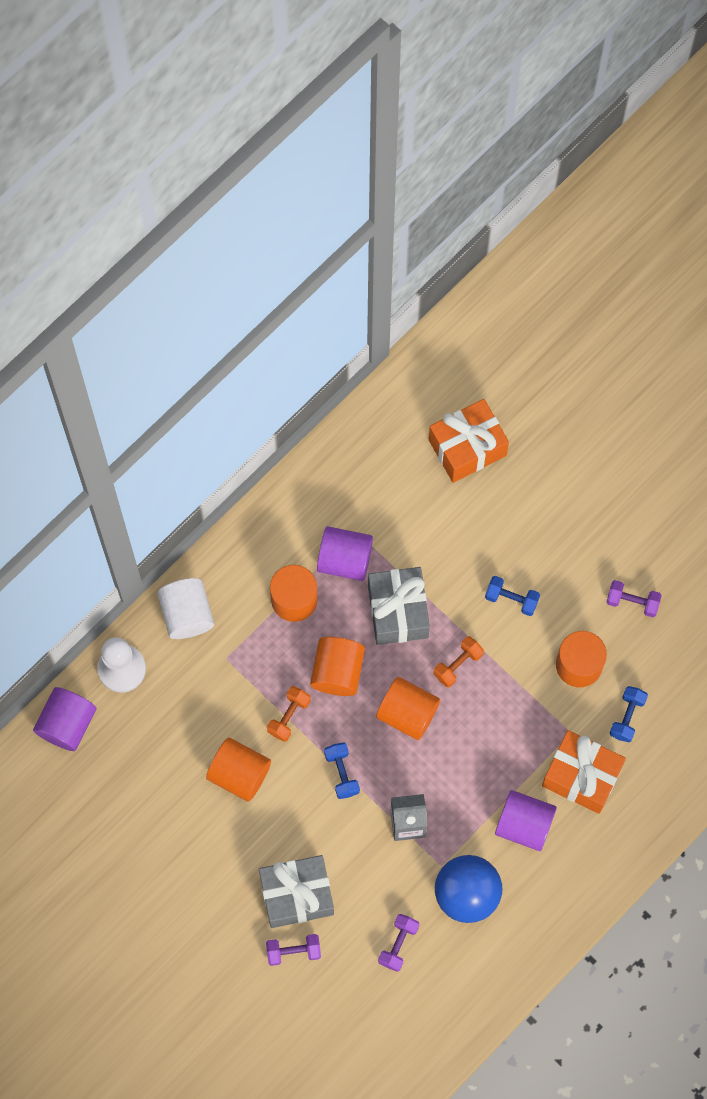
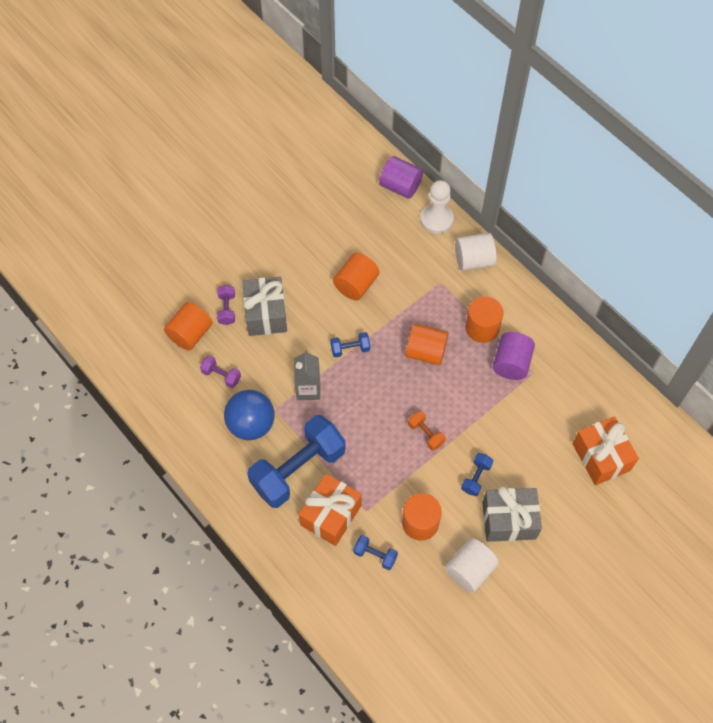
camera: 95 degrees right, 10 degrees down
orange dumbbell [267,686,311,742] -> none
grey gift [368,567,430,645] -> grey gift moved to [482,486,542,542]
orange cylinder [376,677,440,740] -> orange cylinder moved to [164,302,212,350]
purple cylinder [495,790,557,851] -> blue dumbbell [247,415,346,508]
purple dumbbell [606,580,662,617] -> white cylinder [445,538,499,593]

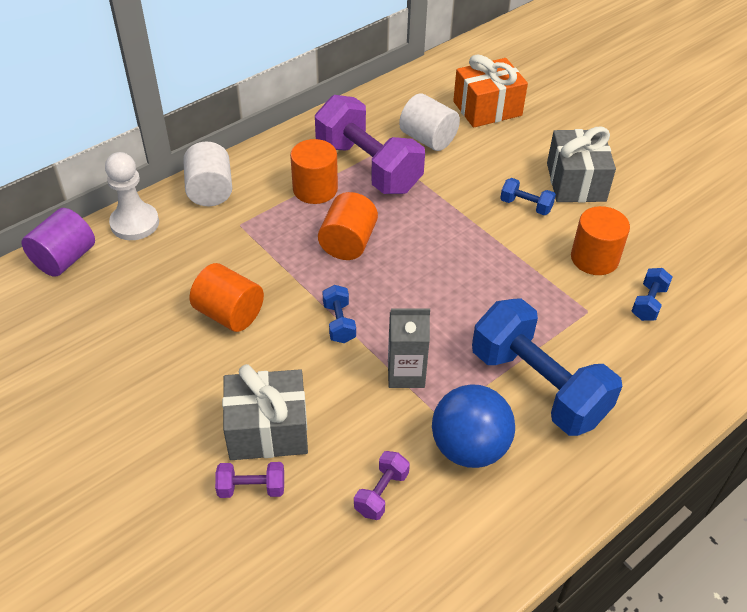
camera: 90 degrees left, 15 degrees down
orange cylinder [164,302,212,350] -> none
orange gift [299,474,362,546] -> none
orange dumbbell [408,411,446,451] -> none
white cylinder [445,538,499,593] -> white cylinder moved to [399,93,460,151]
purple cylinder [493,332,535,380] -> purple dumbbell [315,95,425,194]

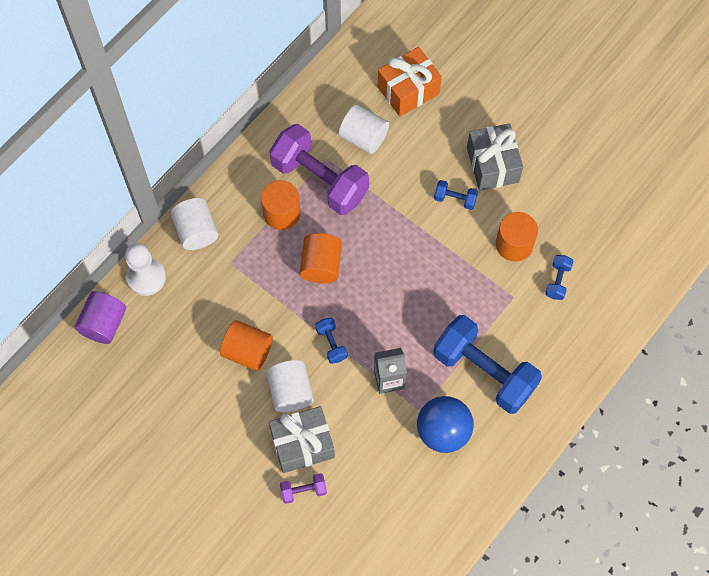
camera: 10 degrees left, 20 degrees up
purple dumbbell [354,451,410,520] -> none
none -> white cylinder [266,360,314,412]

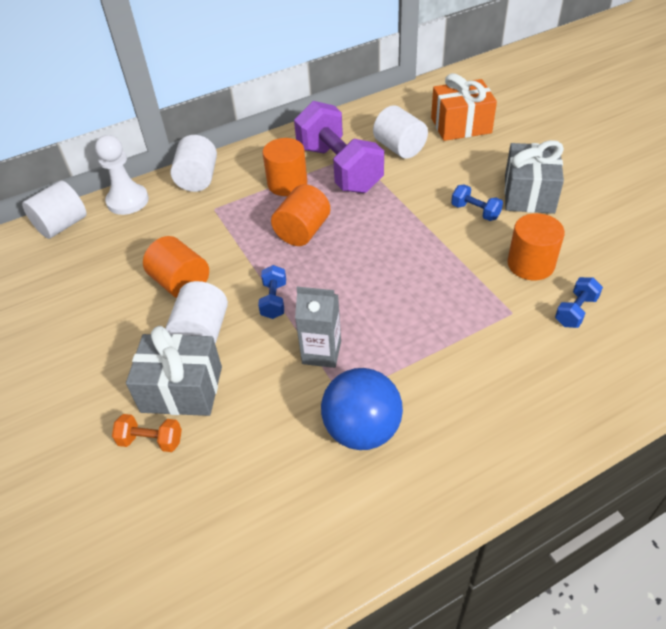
camera: 25 degrees right, 20 degrees down
purple cylinder [75,291,126,344] -> white cylinder [22,181,87,239]
purple dumbbell [280,473,327,504] -> orange dumbbell [112,414,182,452]
blue dumbbell [433,315,542,414] -> none

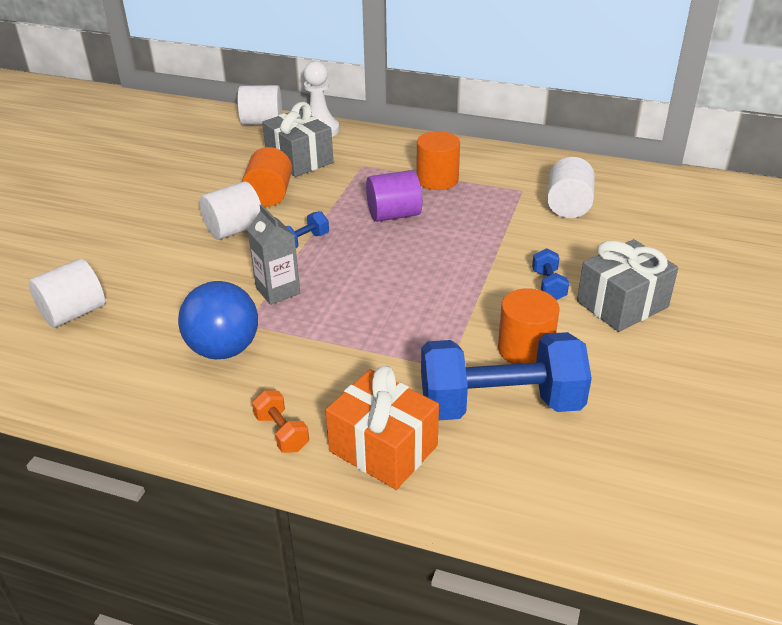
camera: 45 degrees right, 10 degrees down
orange dumbbell [112,414,182,452] -> orange dumbbell moved to [252,390,309,453]
grey gift [126,326,222,416] -> grey gift moved to [262,102,333,177]
white cylinder [171,135,217,192] -> white cylinder moved to [29,259,105,328]
orange cylinder [271,184,330,246] -> purple cylinder [366,170,422,222]
purple dumbbell [294,101,384,193] -> none
orange gift [431,73,497,141] -> orange gift moved to [325,366,439,490]
blue dumbbell [555,277,603,328] -> blue dumbbell [421,332,592,420], size x2.37

